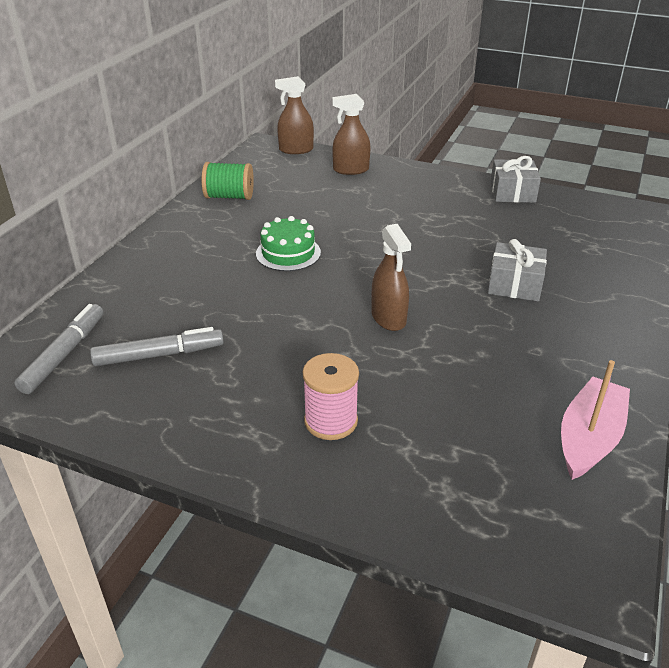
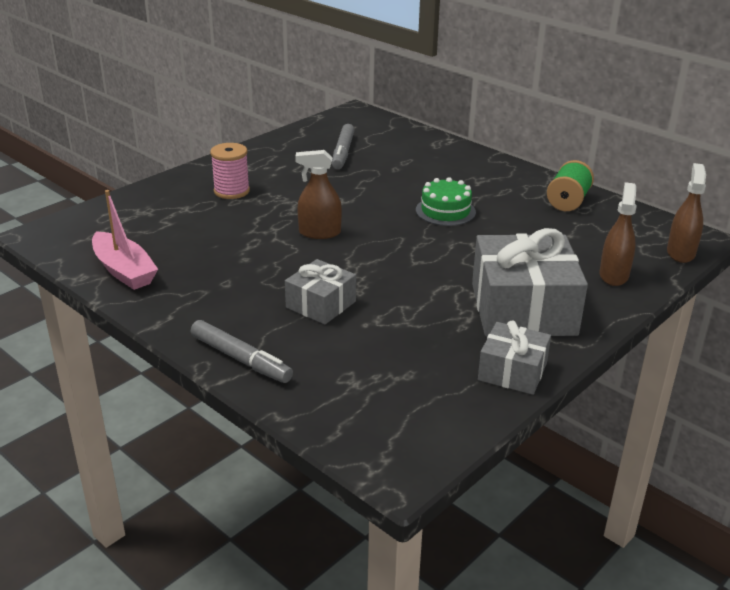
camera: 110 degrees right, 5 degrees down
grey marker [14,304,104,394] -> grey marker moved to [191,320,293,383]
none -> grey gift [472,228,588,337]

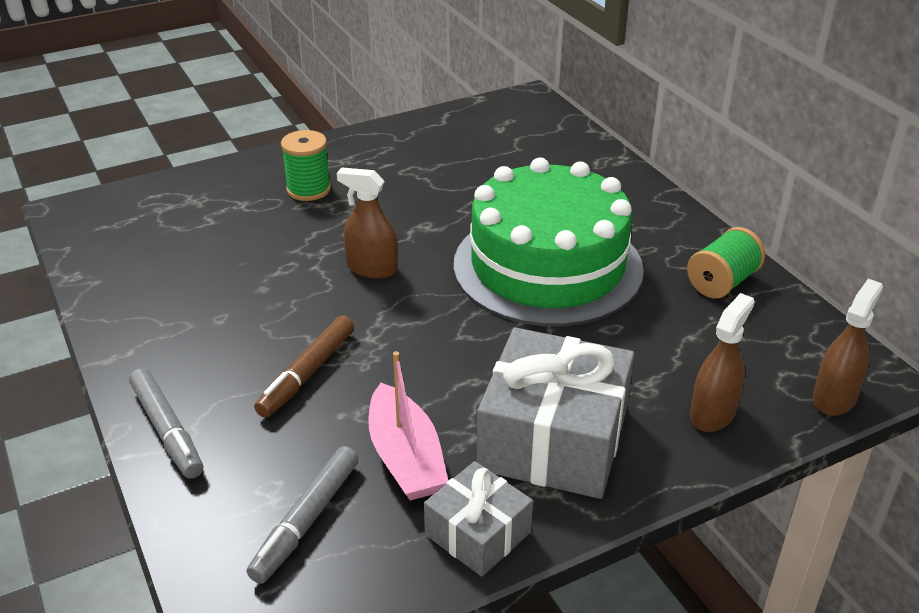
camera: 20 degrees right, 5 degrees up
pink boat [92,190,158,290] -> pink boat moved to [368,351,448,501]
pink spool [210,143,250,199] -> green spool [281,130,331,201]
grey gift [285,259,356,324] -> brown marker [254,315,354,418]
grey marker [332,124,354,169] -> grey marker moved to [247,446,359,584]
green cake [416,177,476,226] -> green cake [454,158,644,327], size x2.37

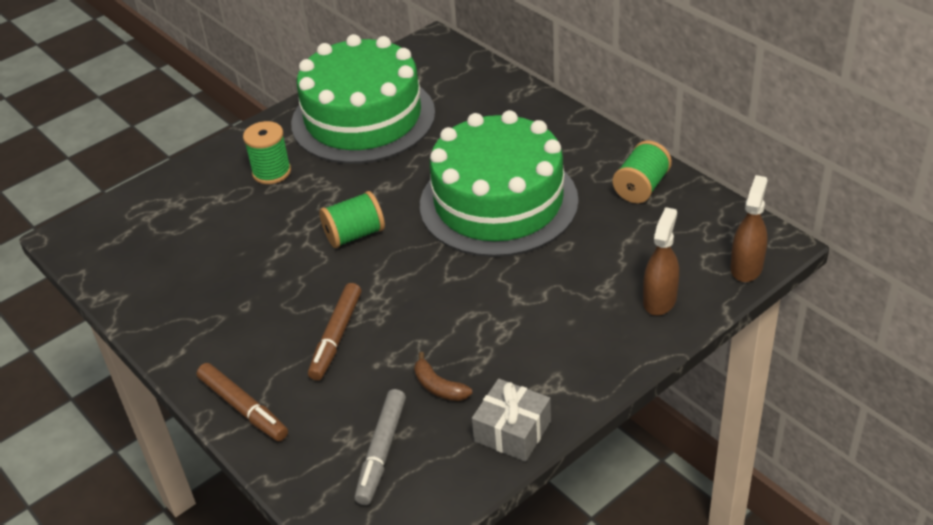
camera: 10 degrees left, 5 degrees up
grey marker [129,368,203,479] -> brown marker [197,363,288,441]
brown spray bottle [337,168,398,279] -> green spool [319,191,385,248]
pink boat [368,351,448,501] -> brown banana [414,352,472,401]
grey gift [477,327,635,499] -> none
none -> green cake [291,34,435,164]

